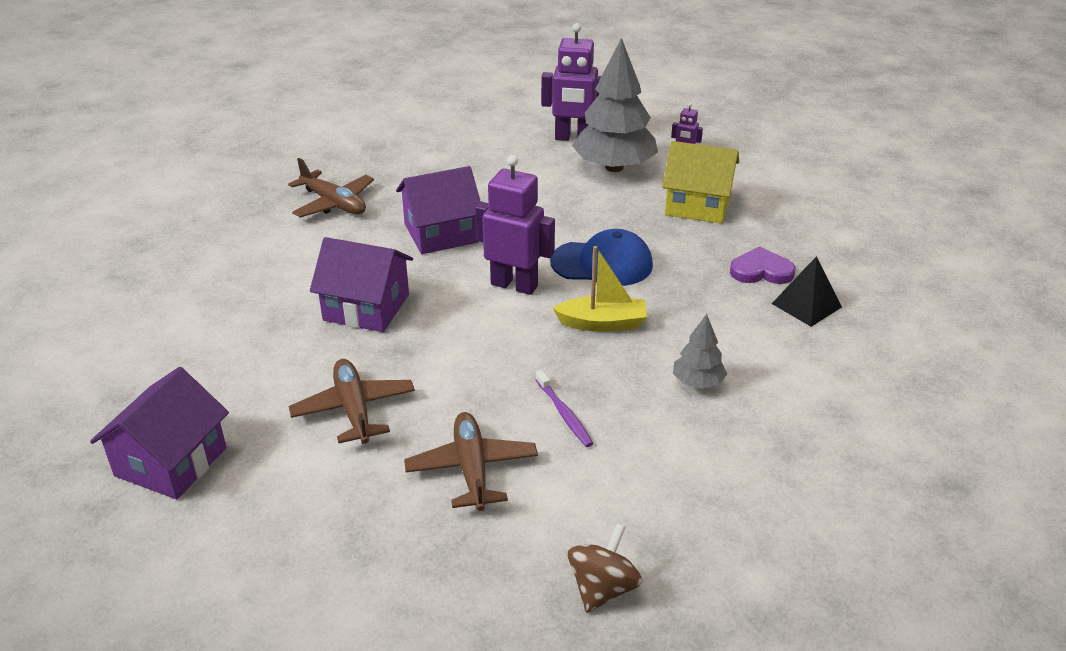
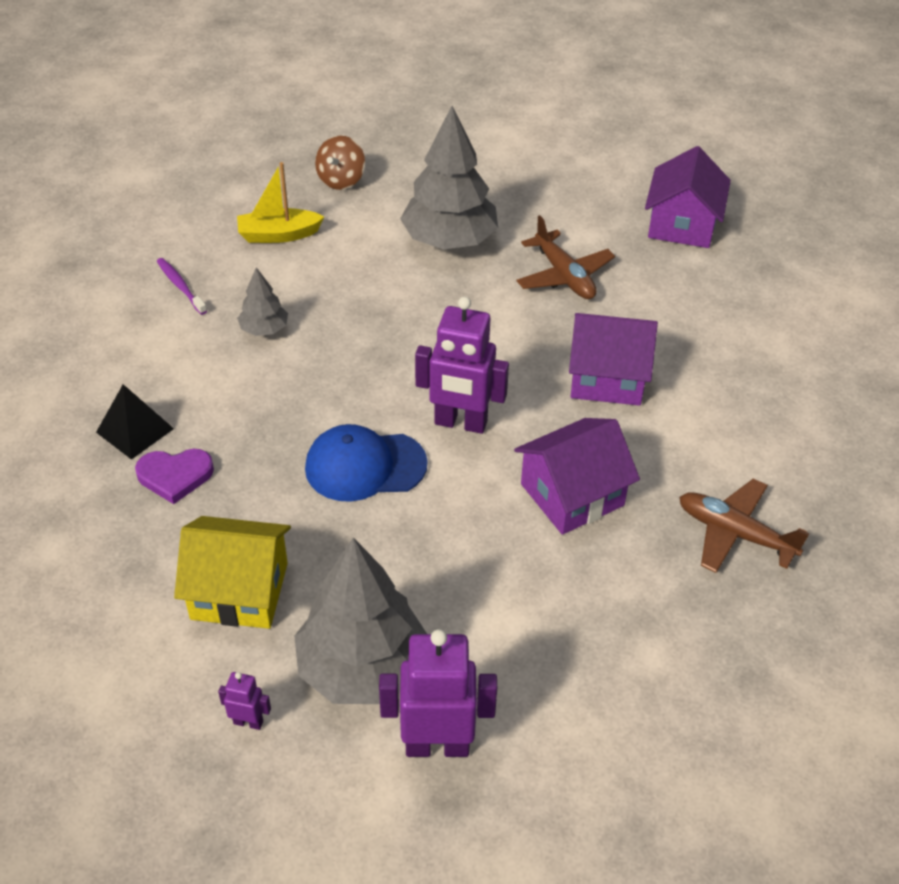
camera: 170 degrees right, 10 degrees up
brown plane [404,412,538,511] -> grey tree [400,106,498,250]
purple toothbrush [535,370,594,447] -> purple toothbrush moved to [157,258,207,315]
yellow boat [553,246,647,332] -> yellow boat moved to [237,162,324,243]

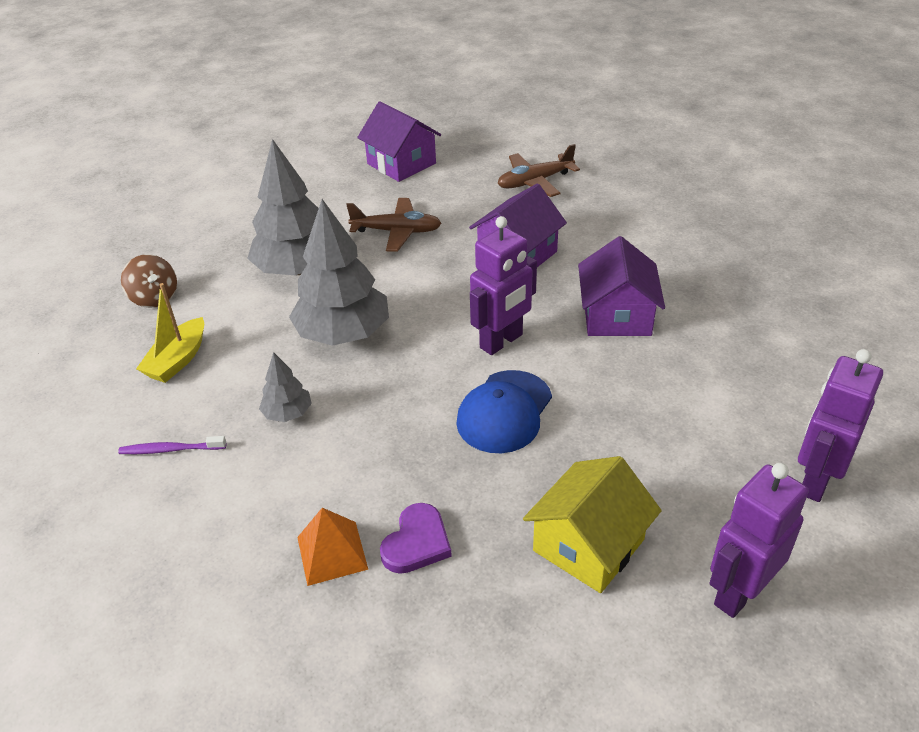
camera: 55 degrees left, 5 degrees down
black pyramid [96,384,174,460] -> orange pyramid [297,508,368,586]
purple robot [218,672,271,730] -> purple robot [709,463,809,618], size x2.19
grey tree [294,538,427,704] -> grey tree moved to [289,199,389,346]
brown plane [679,479,809,573] -> brown plane moved to [498,144,580,197]

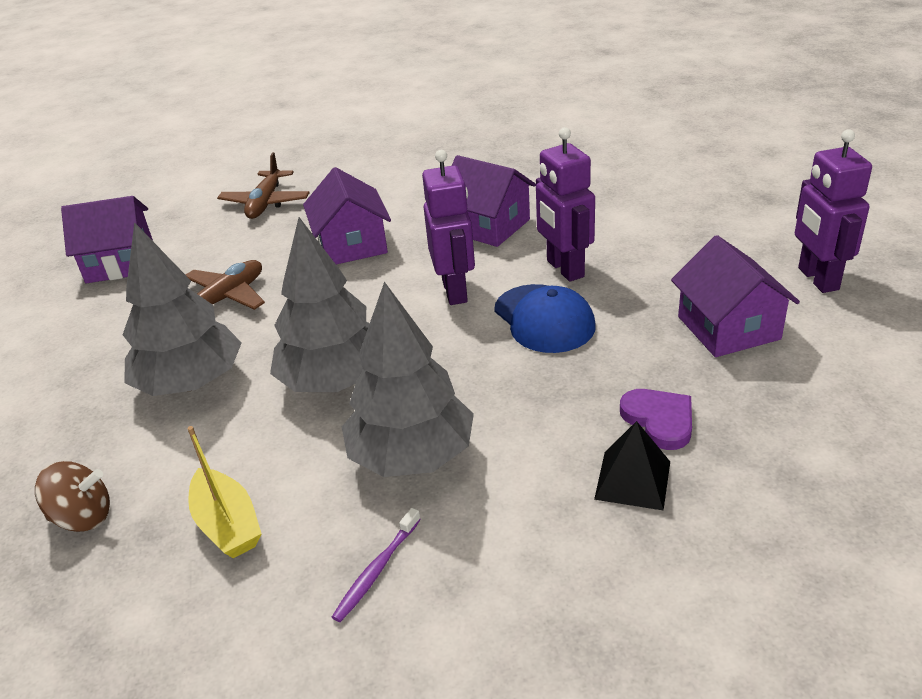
camera: 55 degrees left, 5 degrees down
grey tree [259,352,312,422] -> grey tree [342,282,474,477], size x2.08
orange pyramid [297,508,368,586] -> black pyramid [594,421,670,511]
yellow house [523,456,662,593] -> purple house [671,235,800,357]
purple robot [798,349,883,502] -> purple robot moved to [536,127,595,282]

